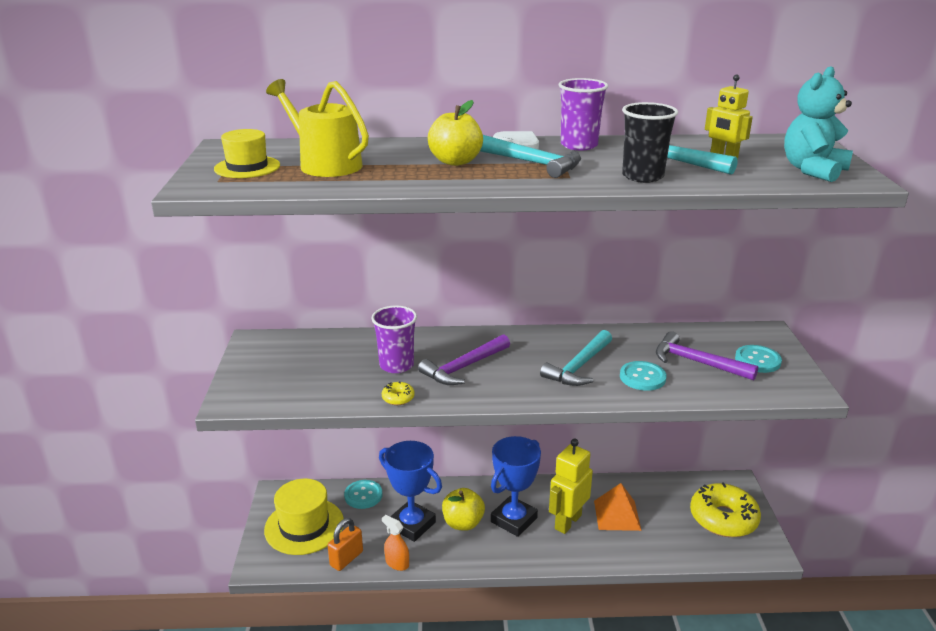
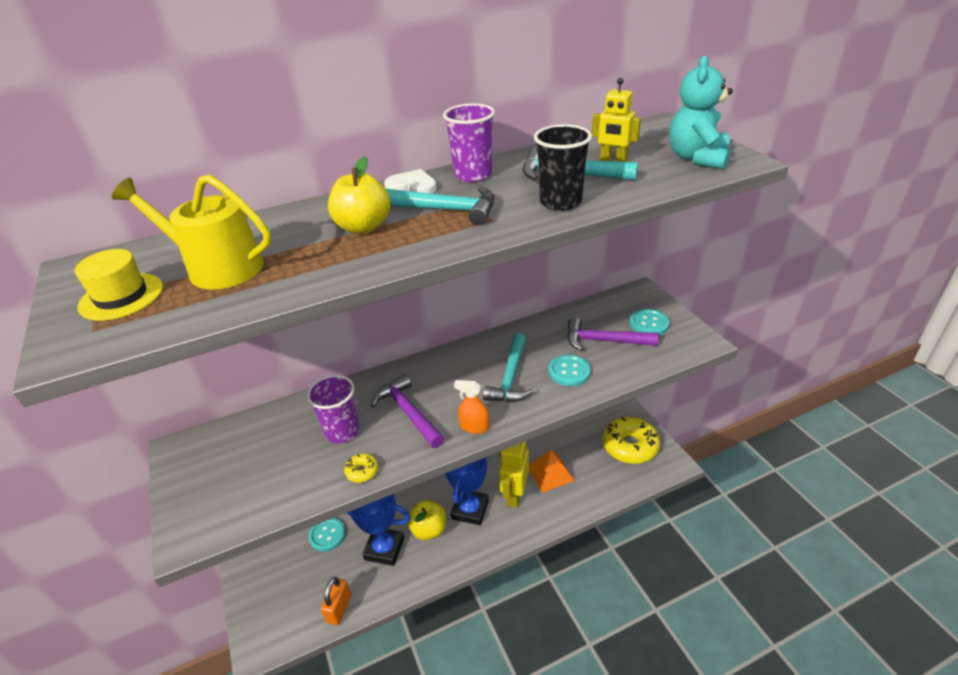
camera: 20 degrees left, 10 degrees up
yellow hat [264,479,344,555] -> none
orange spray bottle [382,515,409,571] -> orange spray bottle moved to [454,380,489,434]
purple hammer [418,334,510,385] -> purple hammer turned 120 degrees clockwise [371,374,444,448]

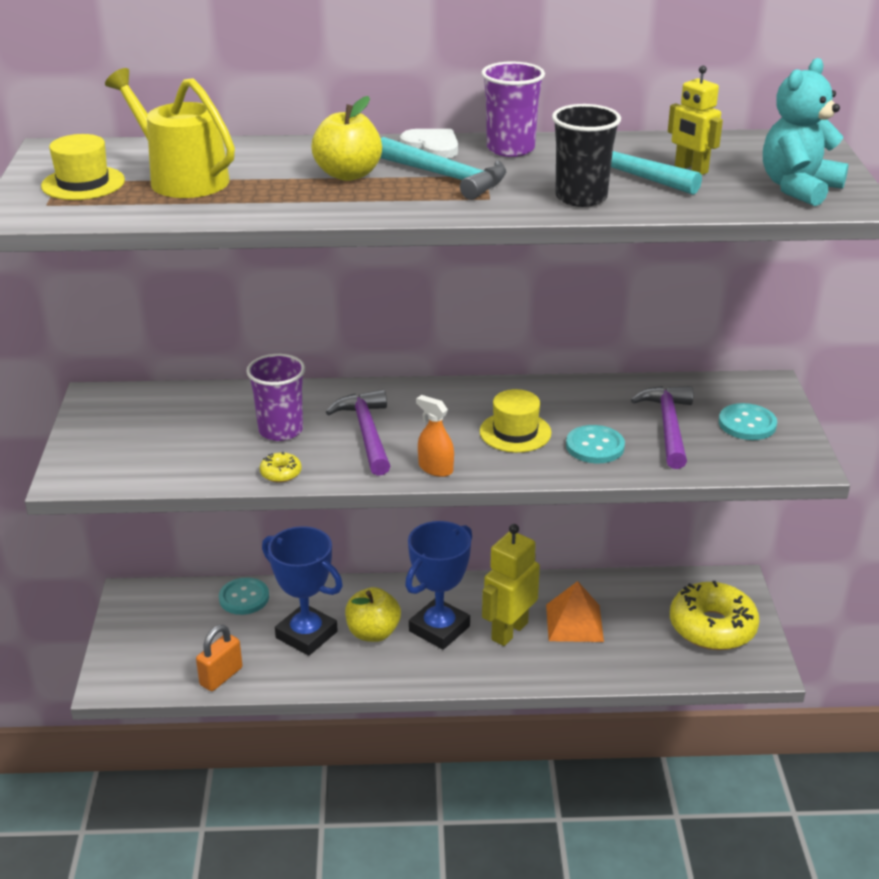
camera: 20 degrees right, 5 degrees down
turquoise hammer [483,333,534,402] -> yellow hat [480,389,552,453]
purple hammer [567,317,659,351] -> purple hammer turned 60 degrees clockwise [631,386,693,469]

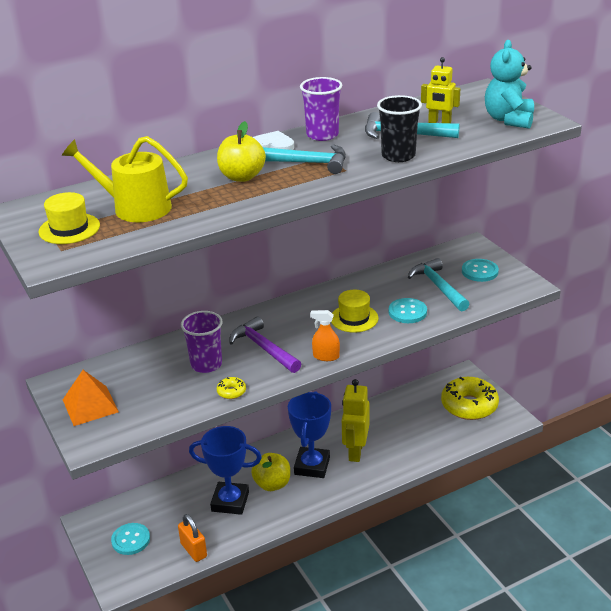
camera: 25 degrees left, 0 degrees up
orange padlock [196,625,242,691] -> orange padlock turned 45 degrees counterclockwise [178,514,207,562]
turquoise button [219,577,269,615] -> turquoise button moved to [111,523,150,555]
orange pyramid [546,581,604,642] -> orange pyramid moved to [63,370,119,426]
purple hammer [631,386,693,469] -> turquoise hammer [408,258,470,311]

